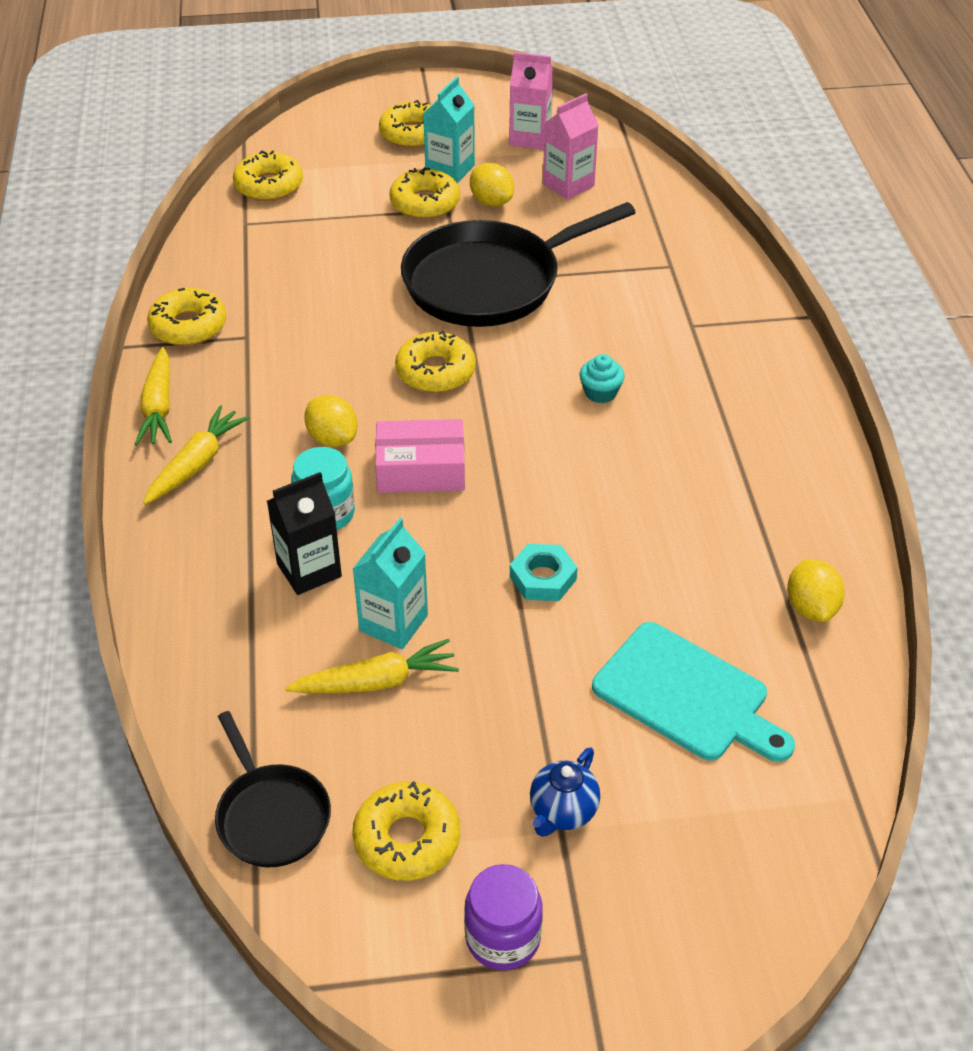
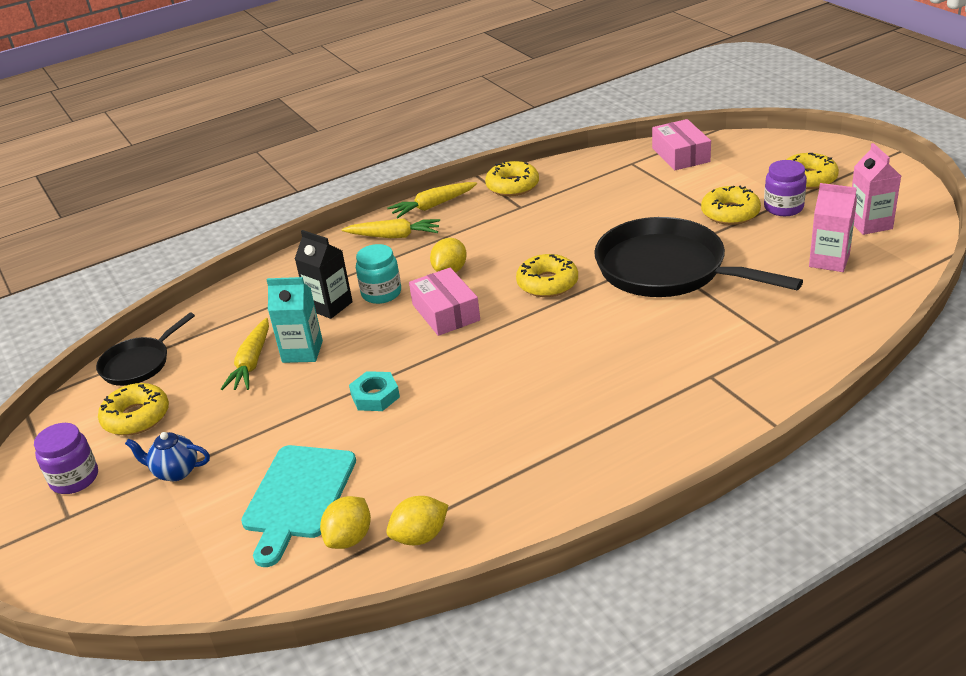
camera: 70 degrees right, 10 degrees down
yellow donut [233,150,303,201] -> pink box [652,119,711,170]
yellow carrot [285,639,459,693] -> yellow carrot turned 45 degrees clockwise [221,318,269,390]
turquoise carton [423,76,475,183] -> purple jar [764,160,807,216]
yellow lemon [470,163,514,206] -> yellow lemon moved to [320,496,371,549]
turquoise cupcake [580,354,625,403] -> none

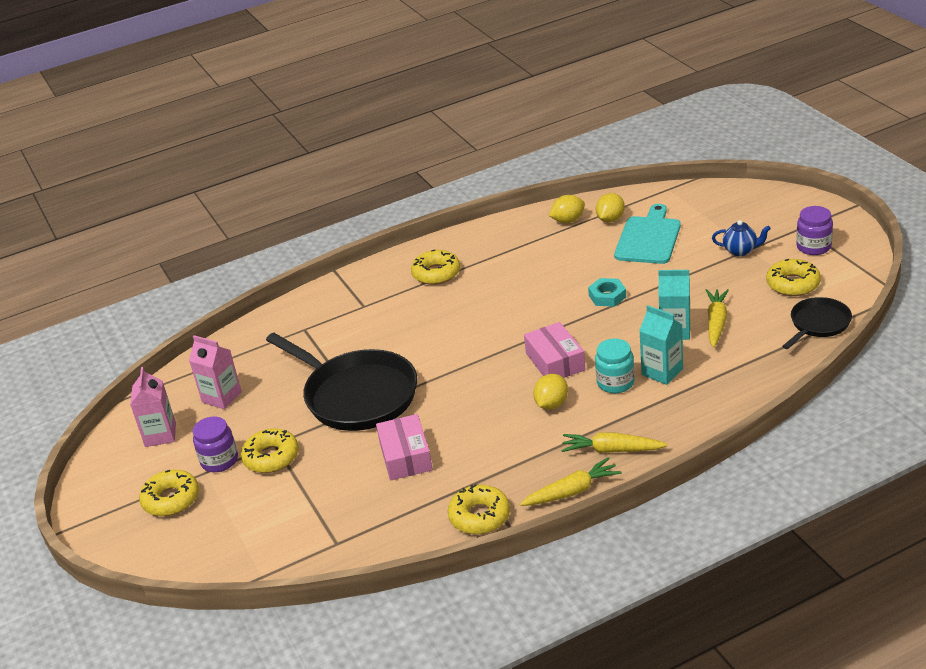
camera: 175 degrees left, 0 degrees up
black carton [295,230,353,319] -> turquoise carton [639,305,683,385]
yellow donut [516,254,578,297] -> yellow donut moved to [411,250,460,285]
pink box [652,119,711,170] -> pink box moved to [376,414,433,480]

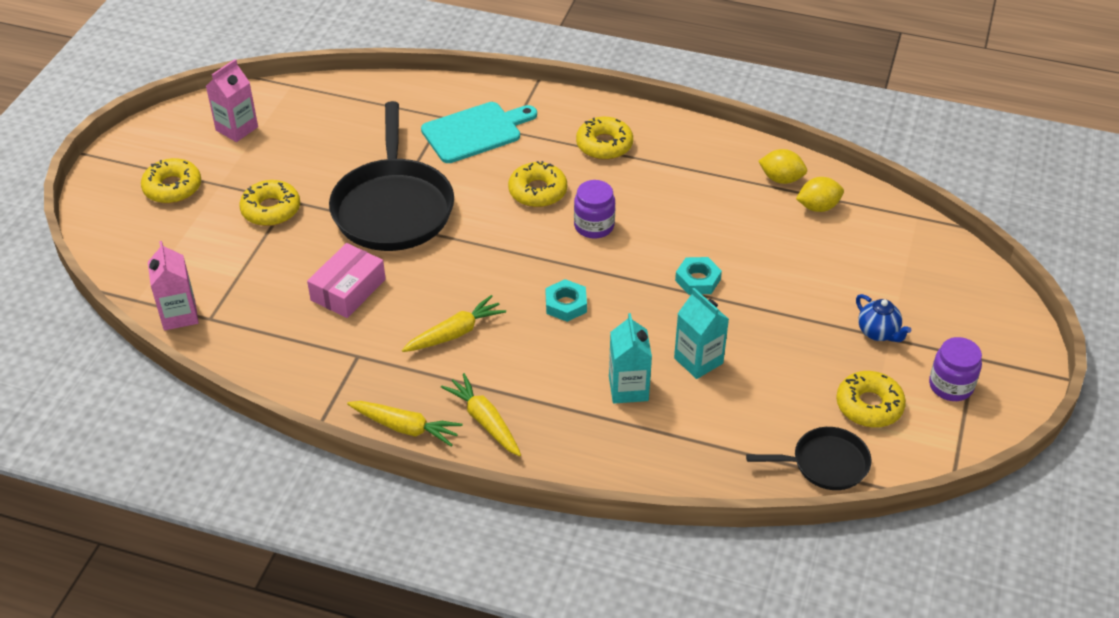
camera: 40 degrees right, 10 degrees up
pink carton [189,335,242,409] -> pink carton moved to [148,241,199,330]
purple jar [193,416,238,472] -> purple jar moved to [574,180,615,238]
yellow donut [447,484,510,534] -> yellow donut moved to [508,161,567,207]
pink box [524,322,586,378] -> turquoise nut [546,279,587,322]
yellow lemon [533,374,568,409] -> none
turquoise jar [595,338,635,393] -> none
turquoise cutting board [614,204,681,264] -> turquoise cutting board moved to [421,102,537,163]
yellow carrot [706,289,729,348] -> yellow carrot moved to [402,295,506,352]

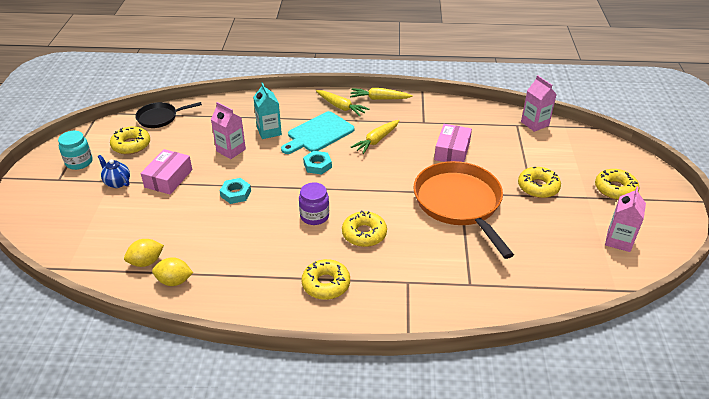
camera: 165 degrees right, 5 degrees down
black pan [329,101,454,251] -> orange pan [413,161,514,259]
turquoise cutting board [421,102,537,163] -> turquoise cutting board moved to [281,111,355,154]
turquoise carton [674,288,729,379] -> pink carton [211,102,246,159]
purple jar [929,337,982,401] -> turquoise jar [58,131,93,170]
none -> pink box [140,149,192,195]

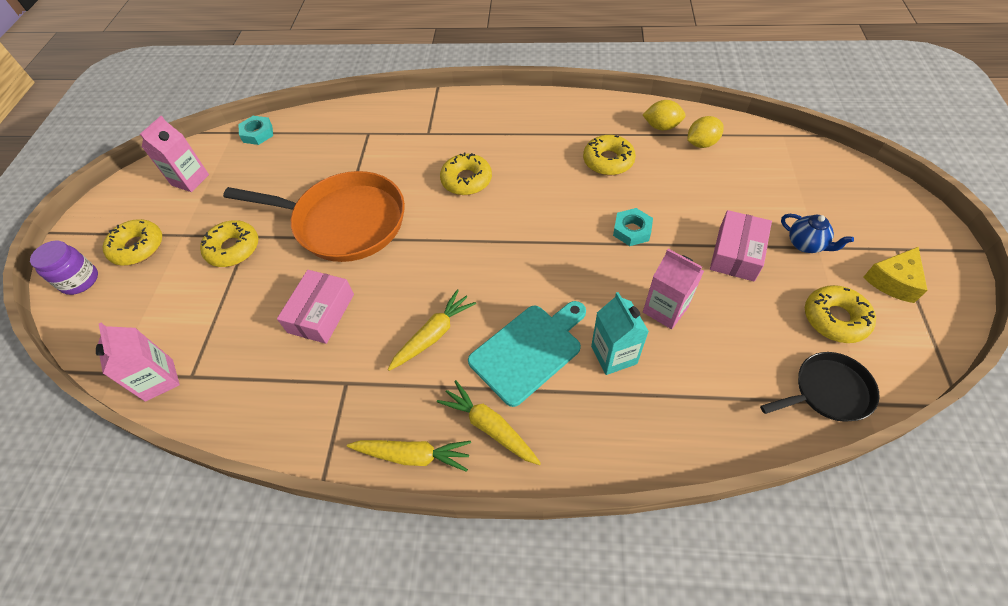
camera: 175 degrees left, 15 degrees up
turquoise jar [58,131,93,170] -> yellow cheese [863,247,928,303]
purple jar [299,182,329,225] -> purple jar moved to [30,240,98,295]
yellow donut [301,259,350,300] -> yellow donut moved to [583,135,636,175]
turquoise nut [303,151,332,175] -> turquoise nut moved to [238,116,273,145]
orange pan [413,161,514,259] -> orange pan turned 60 degrees counterclockwise [223,171,405,262]

